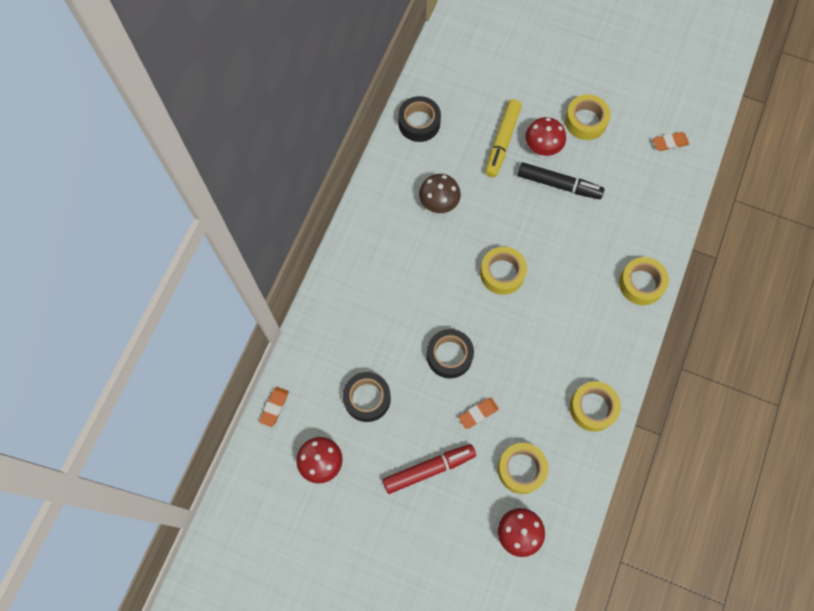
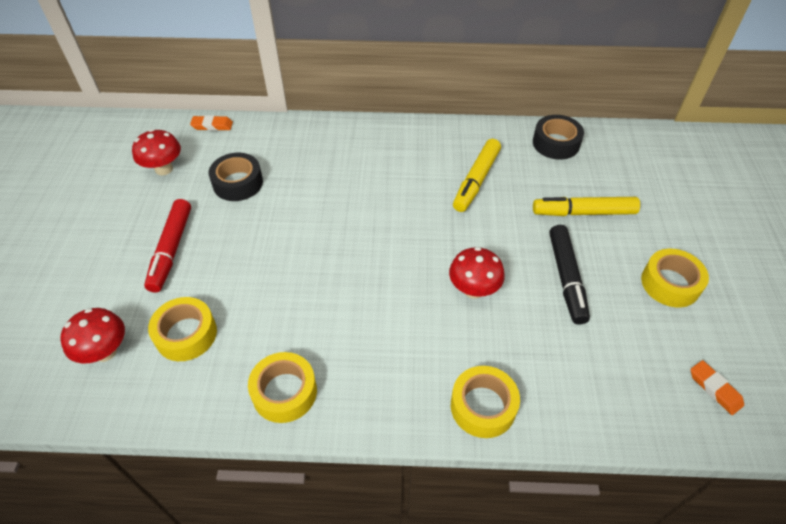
camera: 70 degrees right, 20 degrees down
red marker [383,444,476,494] -> red marker turned 45 degrees clockwise [144,199,191,293]
brown mushroom [419,174,461,213] -> yellow marker [453,139,501,212]
black tape [427,329,474,378] -> none
orange eraser [459,398,499,429] -> none
yellow tape [480,247,527,295] -> none
red mushroom [525,117,566,156] -> red mushroom moved to [449,247,505,299]

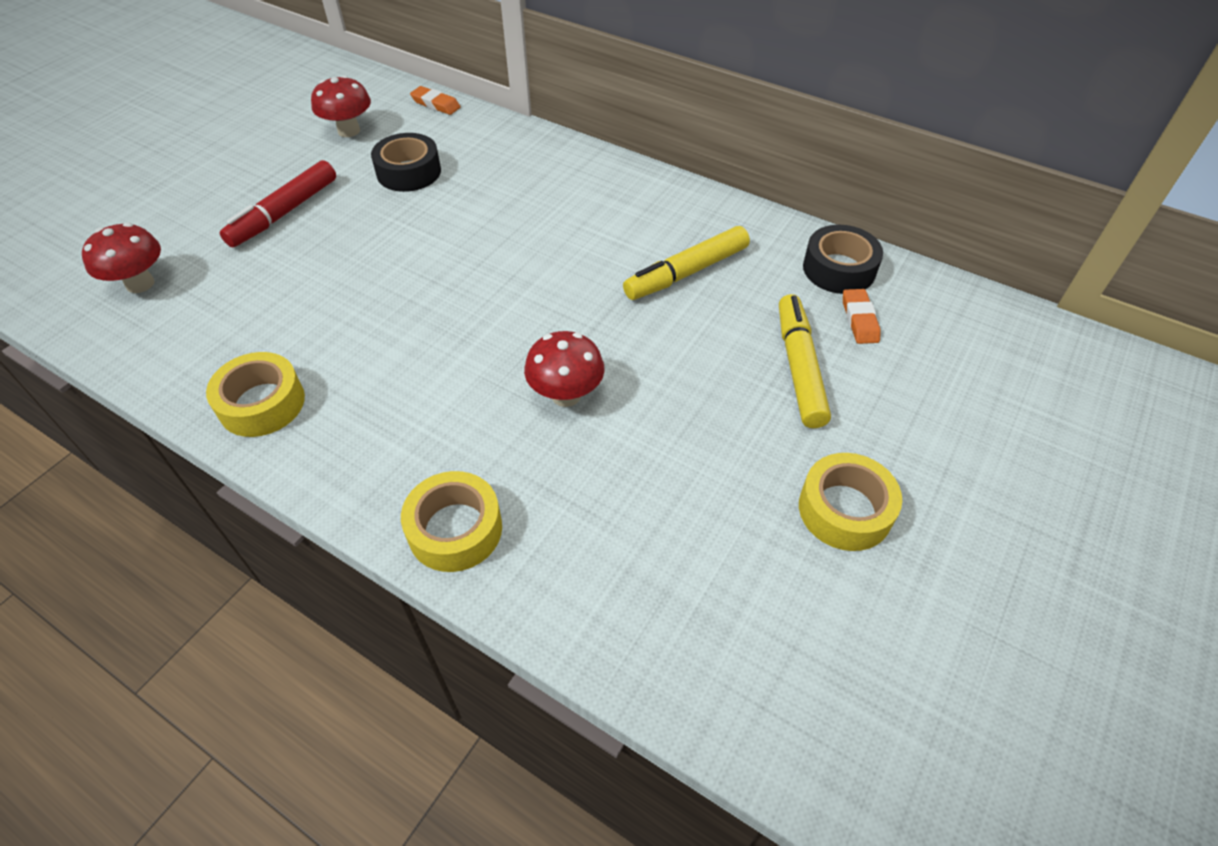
camera: 30 degrees right, 0 degrees up
yellow tape [148,297,217,361] -> none
yellow marker [533,197,640,216] -> yellow marker turned 60 degrees clockwise [779,294,831,428]
black marker [549,225,590,325] -> none
orange eraser [691,360,744,415] -> orange eraser moved to [843,289,881,344]

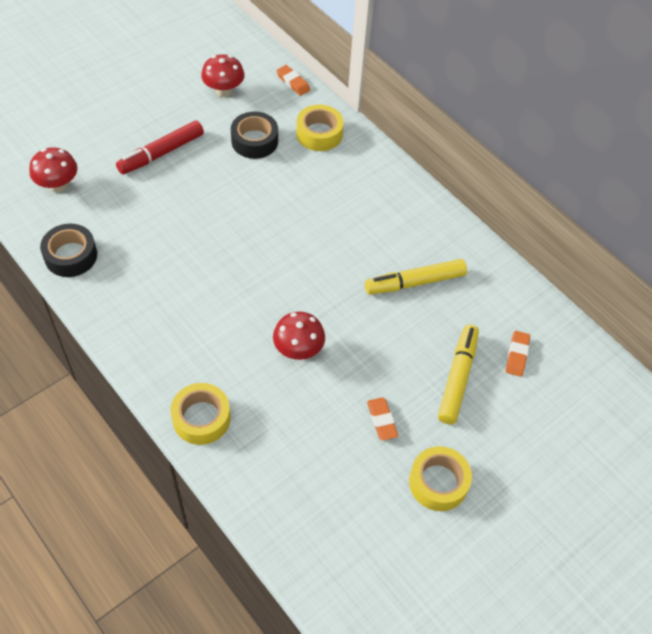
camera: 15 degrees right, 5 degrees up
yellow tape [206,352,305,437] -> yellow tape moved to [296,105,344,151]
black tape [803,225,883,294] -> black tape moved to [40,224,97,277]
none -> orange eraser [367,398,398,440]

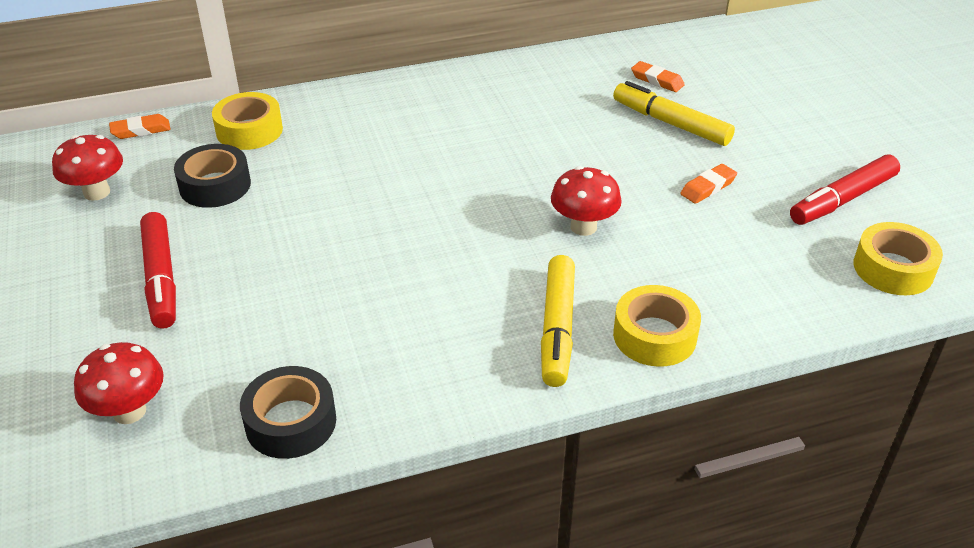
camera: 65 degrees left, 15 degrees down
yellow marker [365,259,467,295] -> yellow marker moved to [541,255,575,387]
orange eraser [367,398,398,440] -> orange eraser turned 45 degrees counterclockwise [680,164,737,204]
yellow tape [409,446,472,511] -> yellow tape moved to [854,222,943,295]
none -> red marker [790,154,900,225]

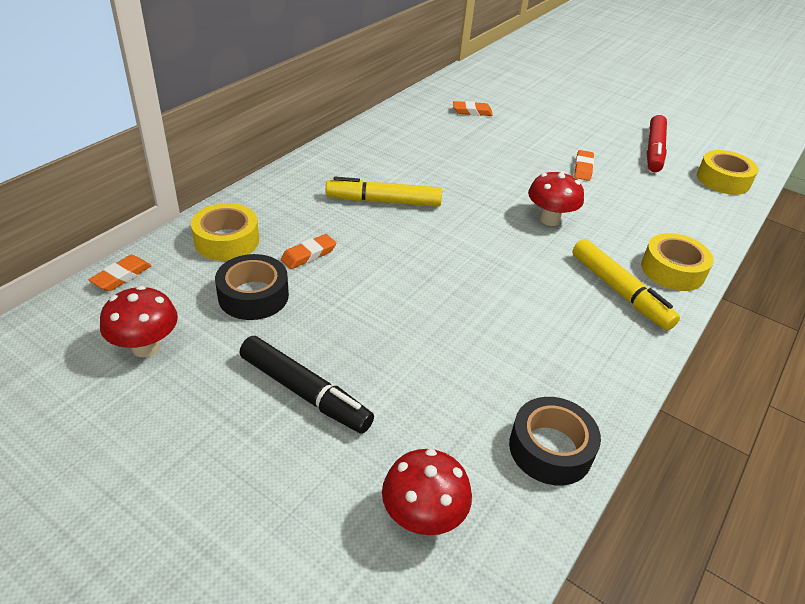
camera: 40 degrees left, 0 degrees up
red marker [140,212,176,329] -> black marker [240,336,374,434]
yellow marker [613,81,735,146] -> yellow marker moved to [326,177,442,207]
none -> orange eraser [281,234,336,269]

